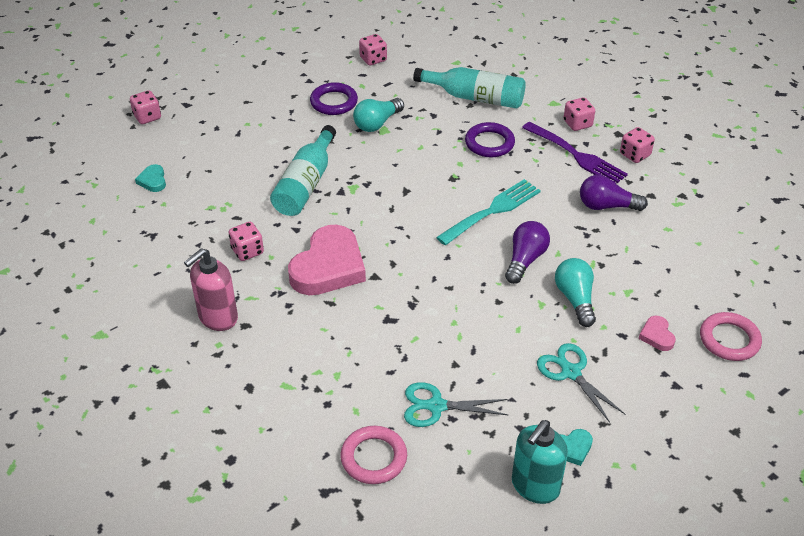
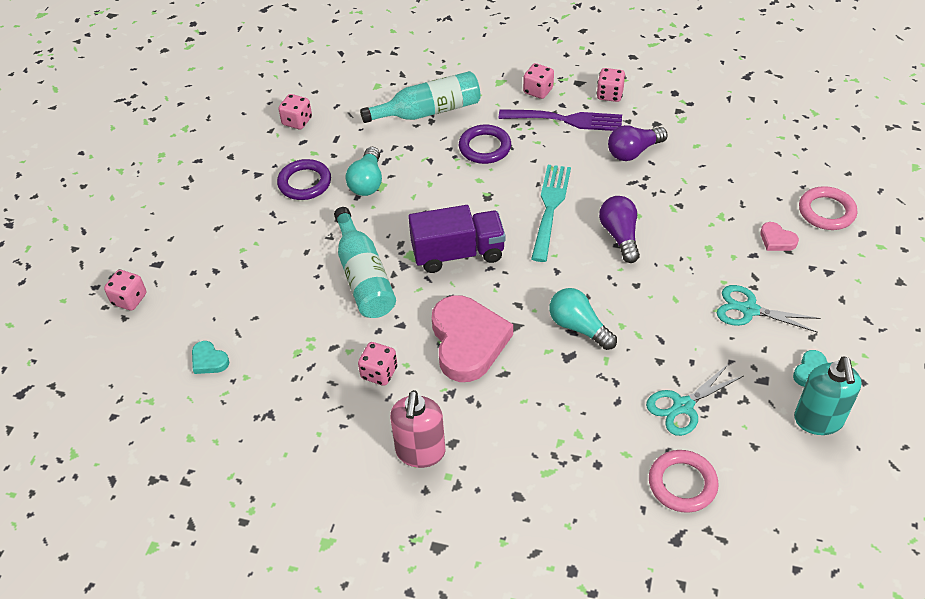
camera: 35 degrees left, 5 degrees up
turquoise light bulb [555,258,596,327] -> turquoise light bulb moved to [549,288,617,350]
none -> purple truck [408,205,505,273]

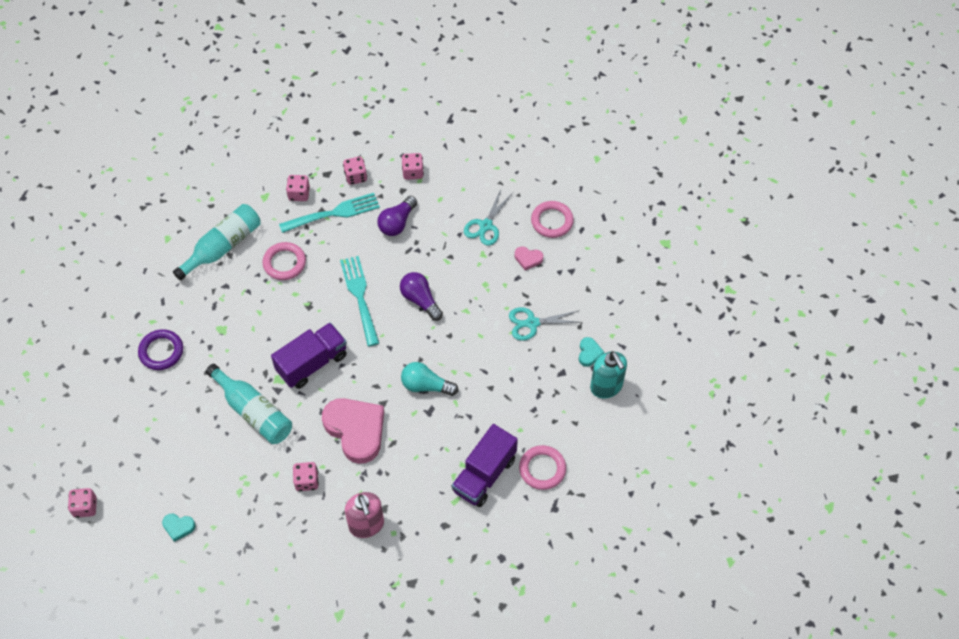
camera: 30 degrees left, 10 degrees up
pink dice [278,94,312,129] -> pink dice moved to [402,153,424,180]
turquoise light bulb [345,147,382,196] -> none
purple ring [459,125,511,164] -> pink ring [262,242,306,280]
purple fork [499,109,622,131] -> turquoise fork [279,193,380,233]
turquoise scissors [646,364,743,436] -> turquoise scissors moved to [464,190,513,246]
none -> purple truck [452,424,518,507]

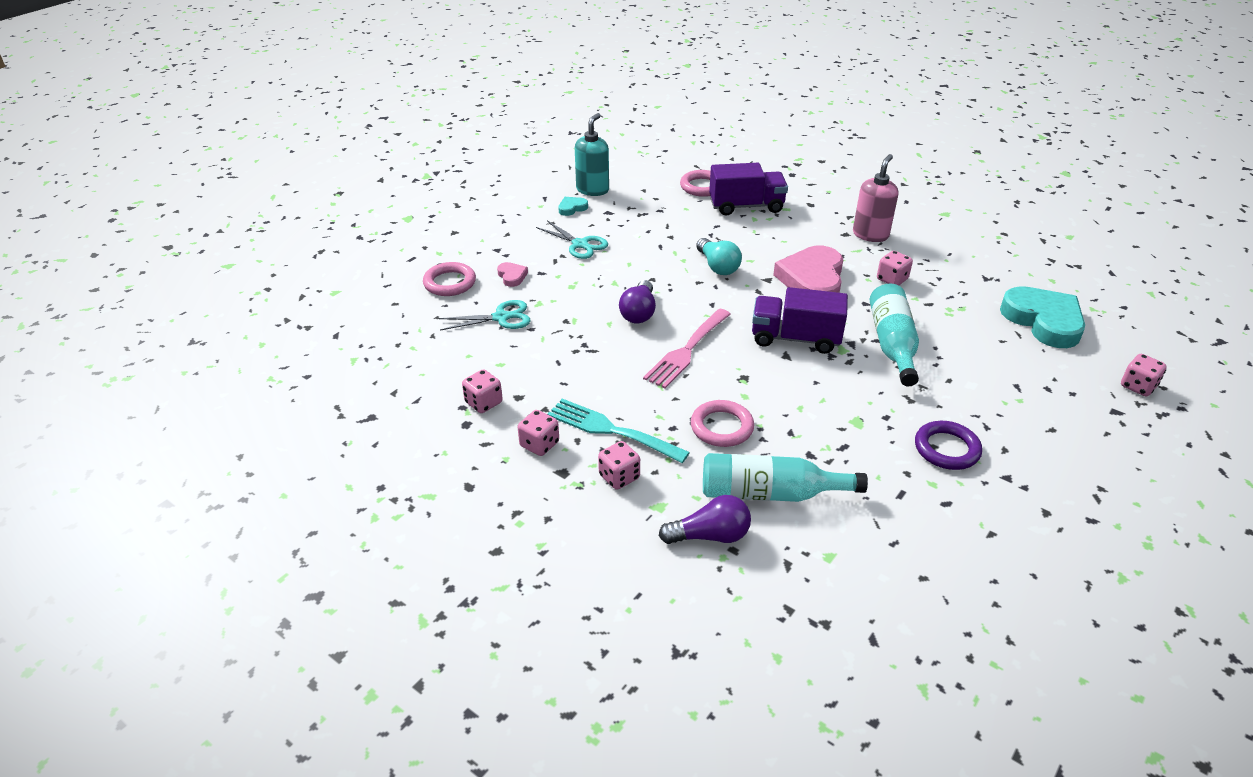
camera: 130 degrees left, 20 degrees down
turquoise heart [162,514,195,542] -> turquoise heart [1000,286,1085,348], size x2.30
turquoise fork [340,256,379,346] -> pink fork [643,309,731,388]
purple light bulb [378,196,417,236] -> purple light bulb moved to [659,495,751,544]

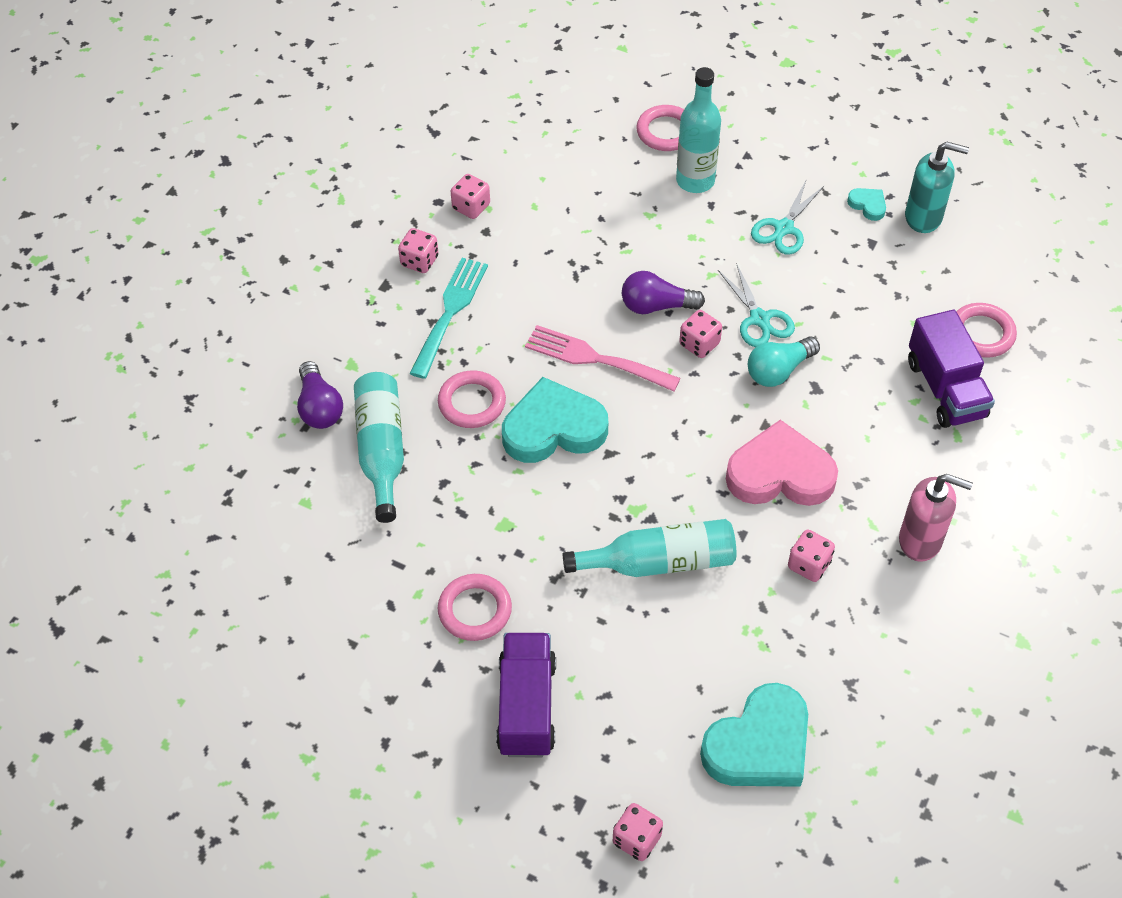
camera: 80 degrees right, 15 degrees up
turquoise scissors [439,300,531,330] -> turquoise scissors moved to [718,263,795,347]
pink heart [497,262,528,287] -> turquoise bottle [676,67,721,193]
pink dice [598,441,640,490] -> pink dice moved to [679,310,722,358]
purple truck [752,287,848,354] -> purple truck moved to [496,633,556,757]
purple ring [915,421,982,470] -> pink ring [438,574,512,641]
none -> turquoise heart [502,377,608,463]

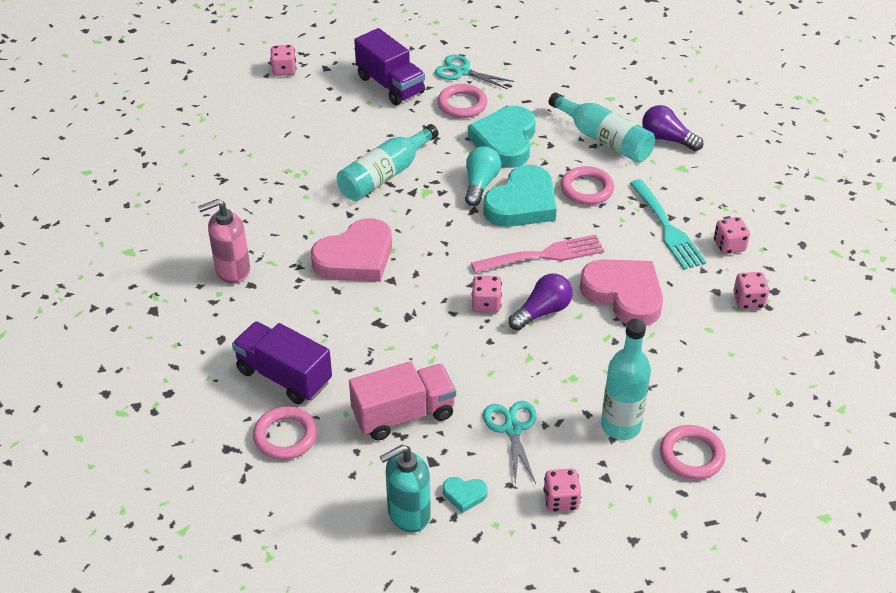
camera: 140 degrees right, 10 degrees down
turquoise heart [700,683,808,787] -> turquoise heart moved to [468,106,536,168]
turquoise scissors [718,263,795,347] -> turquoise scissors moved to [435,55,514,89]
turquoise light bulb [748,336,820,387] -> turquoise light bulb moved to [465,146,501,206]
pink dice [788,530,835,582] -> pink dice moved to [543,468,581,512]
none -> pink truck [349,361,456,440]
none -> pink heart [580,259,663,326]

